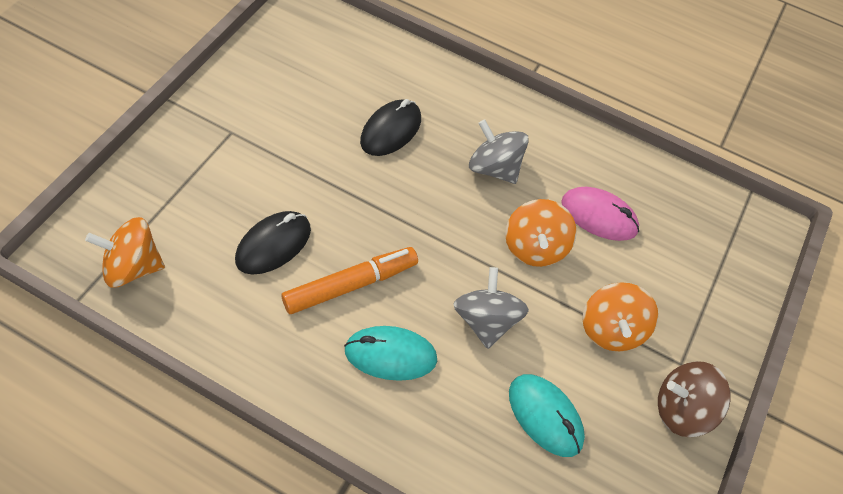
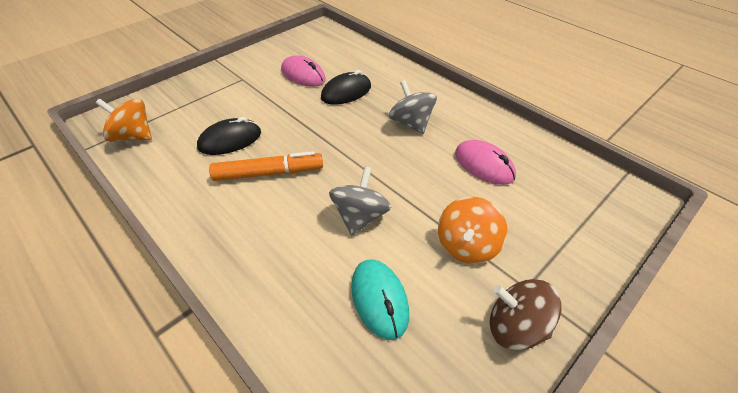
camera: 25 degrees right, 10 degrees down
turquoise mouse [344,326,437,381] -> none
orange spinning top [505,199,577,267] -> none
none -> pink mouse [281,55,326,87]

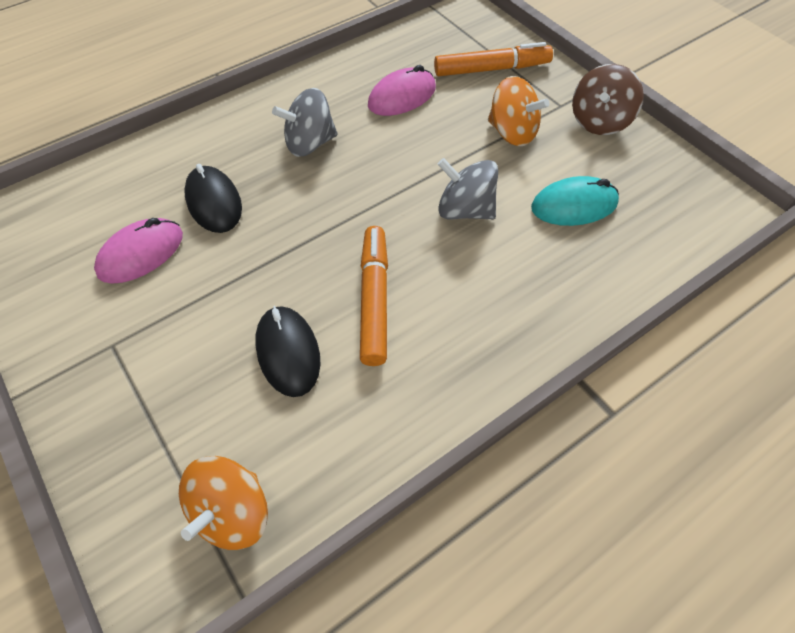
camera: 80 degrees left, 10 degrees up
none -> orange marker [434,42,553,76]

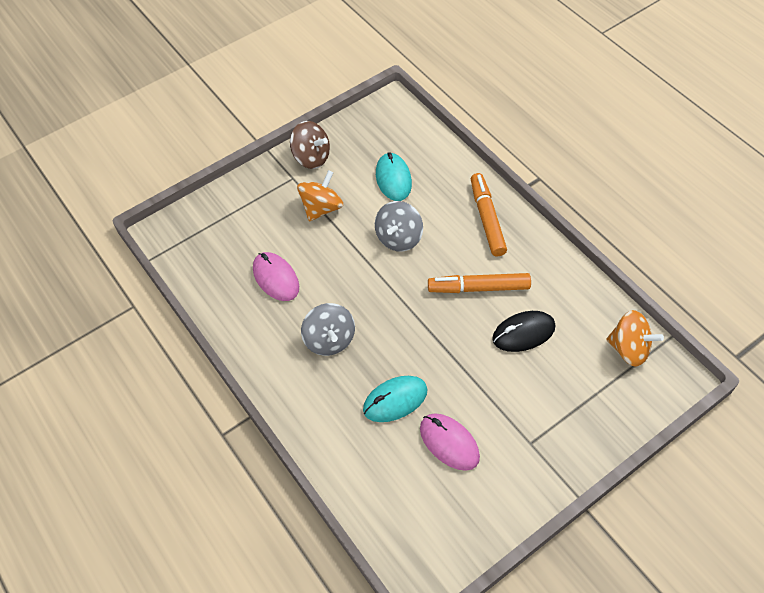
camera: 90 degrees left, 0 degrees up
black mouse [184,164,242,233] -> turquoise mouse [363,376,428,422]
orange marker [434,42,553,76] -> orange marker moved to [471,173,507,256]

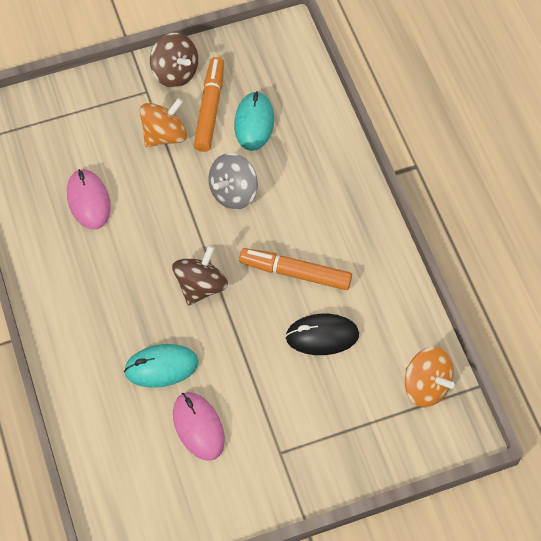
camera: 15 degrees right, 5 degrees up
grey spinning top [301,303,355,356] -> none
orange marker [471,173,507,256] -> orange marker moved to [194,57,224,152]
none -> brown spinning top [172,245,228,305]

